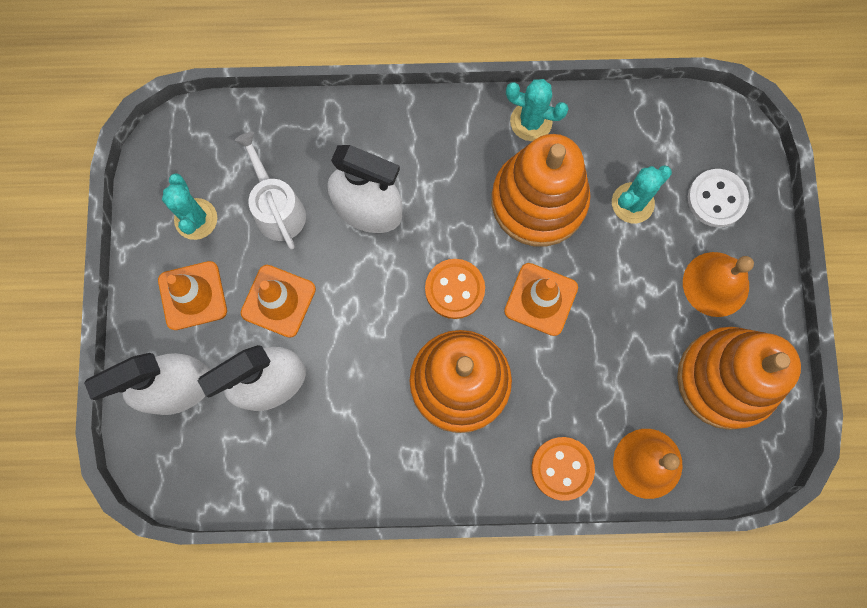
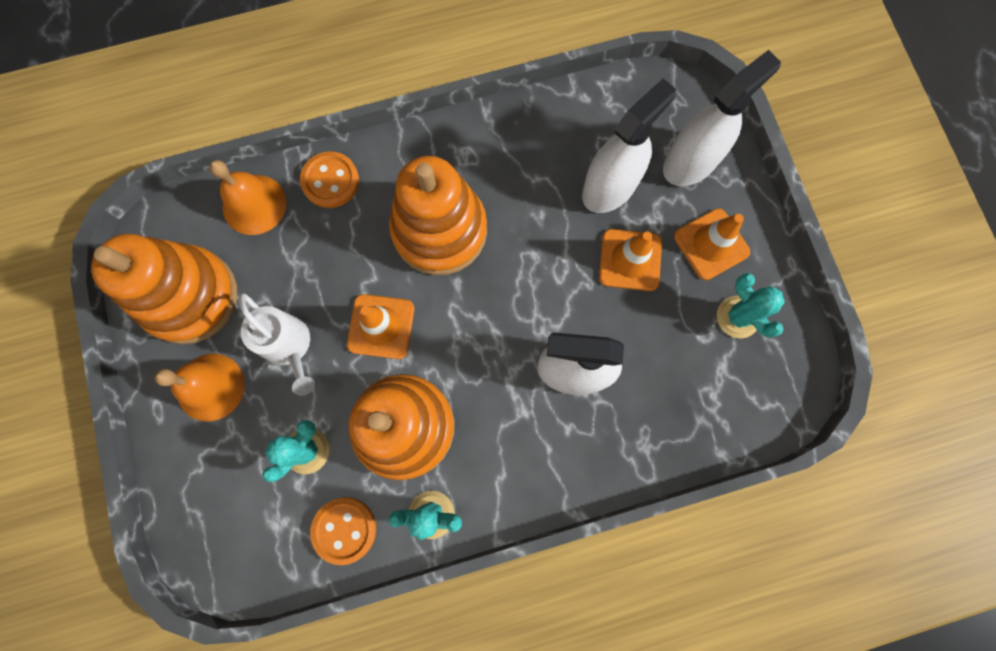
camera: 165 degrees right, 0 degrees up
white watering can [235,132,306,249] -> white watering can moved to [239,293,315,396]
orange button [425,259,485,319] -> orange button moved to [310,497,376,565]
white button [688,169,749,227] -> none

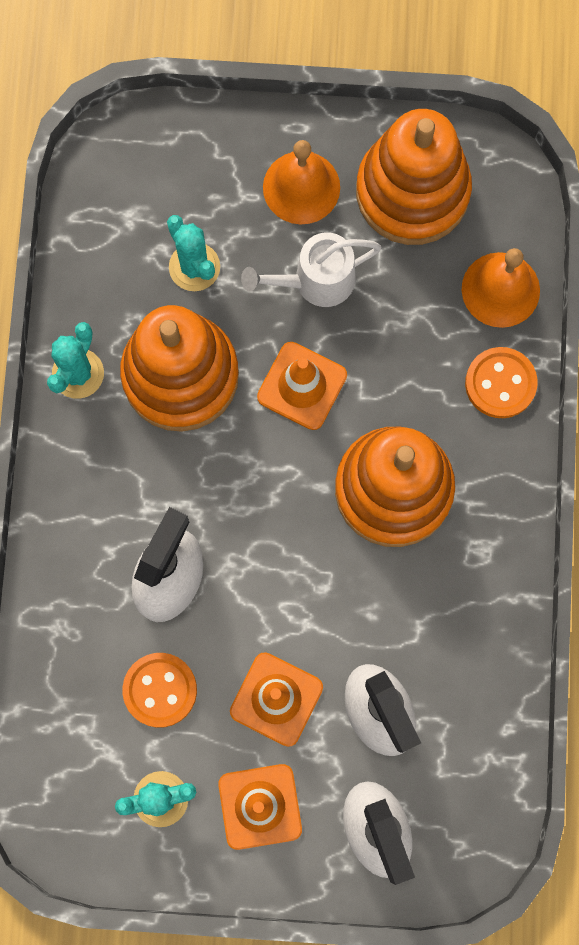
camera: 110 degrees right, 0 degrees up
orange button [310,497,376,565] -> orange button moved to [123,653,197,728]

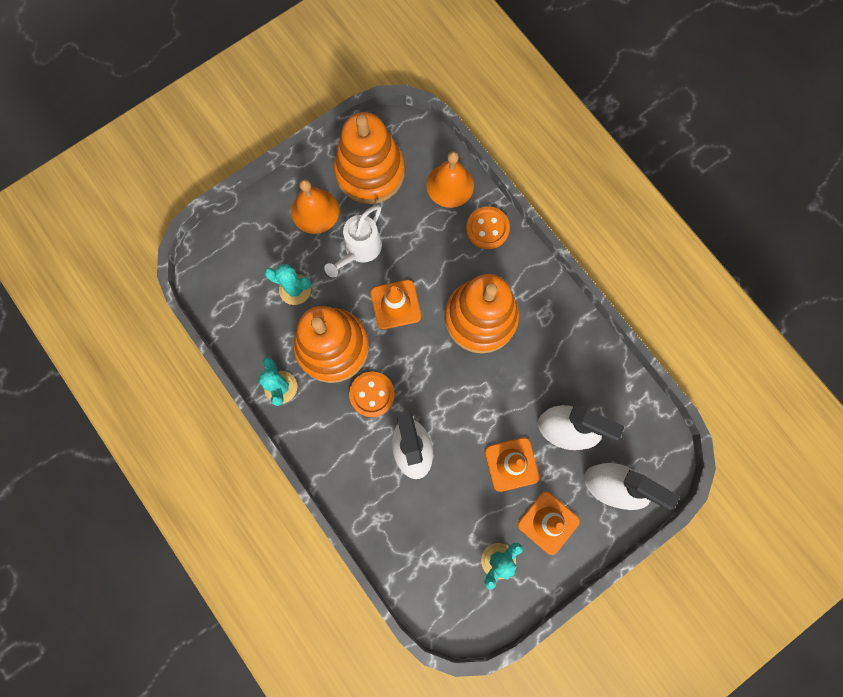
camera: 40 degrees left, 0 degrees up
orange button [123,653,197,728] -> orange button moved to [349,371,395,417]

